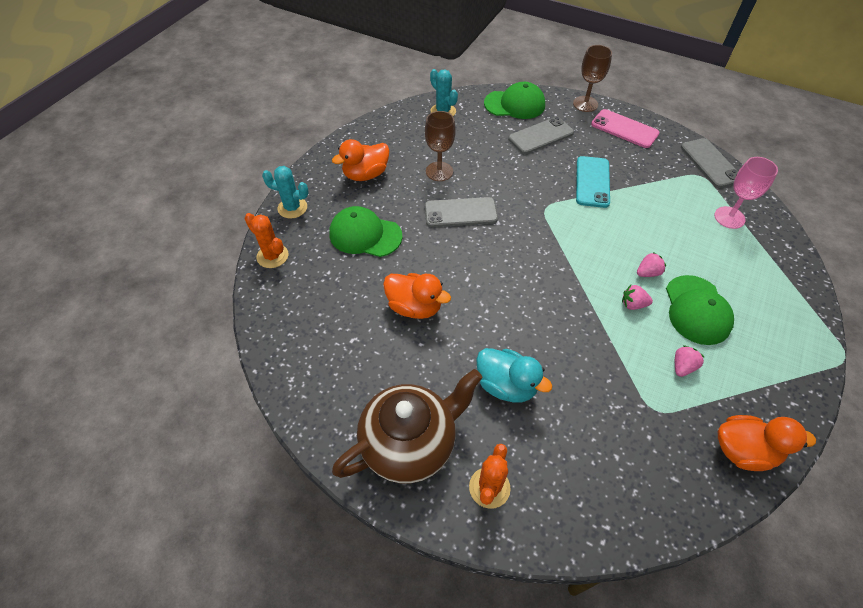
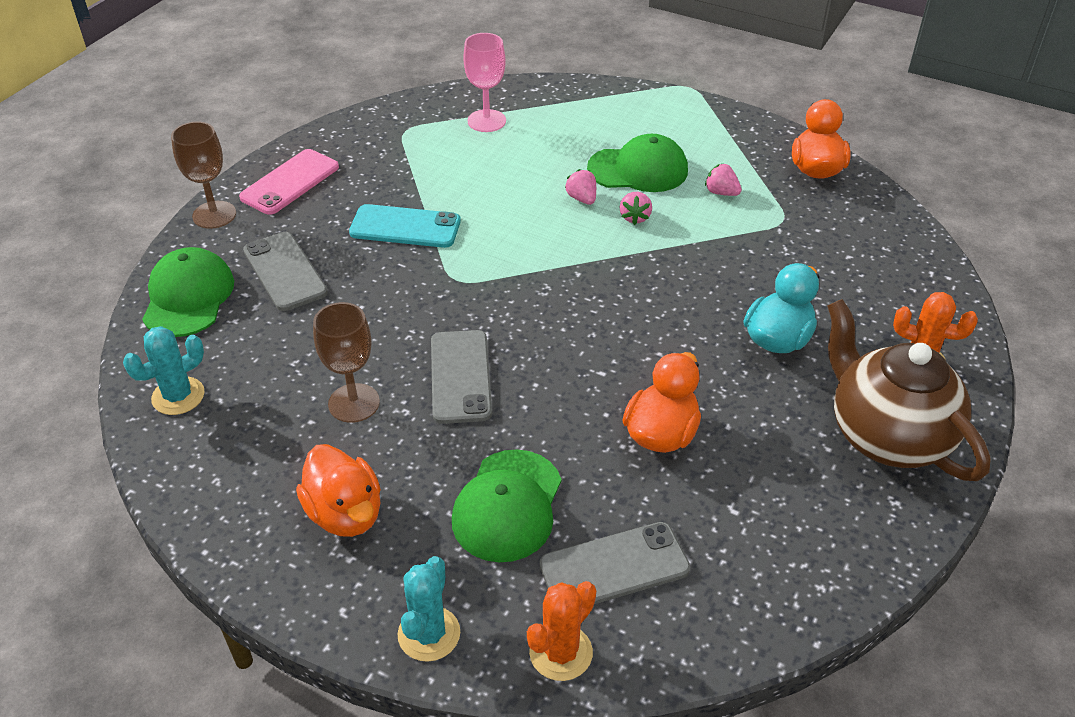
camera: 90 degrees left, 10 degrees down
grey phone [681,138,738,188] -> grey phone moved to [539,522,690,604]

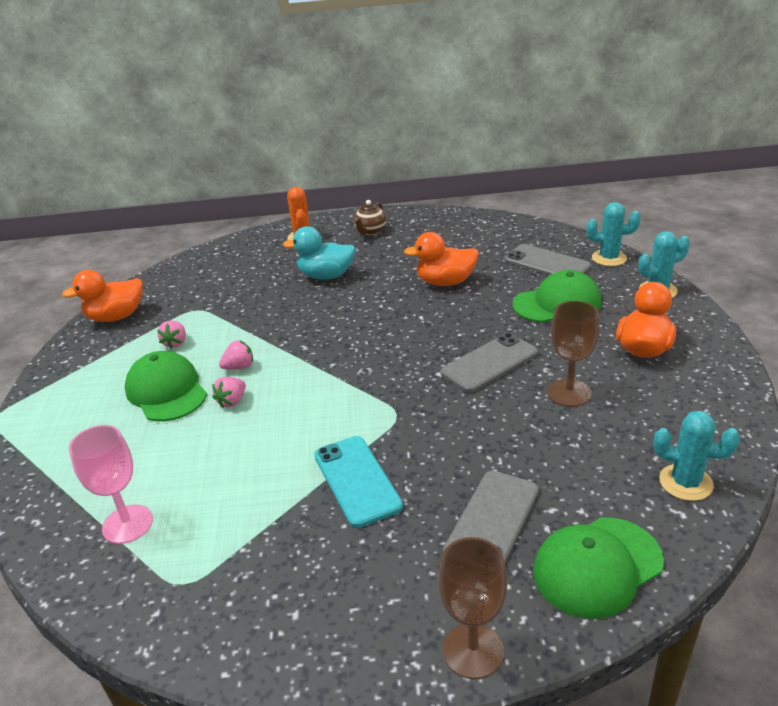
camera: 120 degrees left, 10 degrees down
pink phone [239,149,339,215] -> none
orange cactus [527,581,596,681] -> turquoise cactus [587,202,641,266]
brown teapot [827,299,991,481] -> brown teapot [354,200,387,235], size x0.45

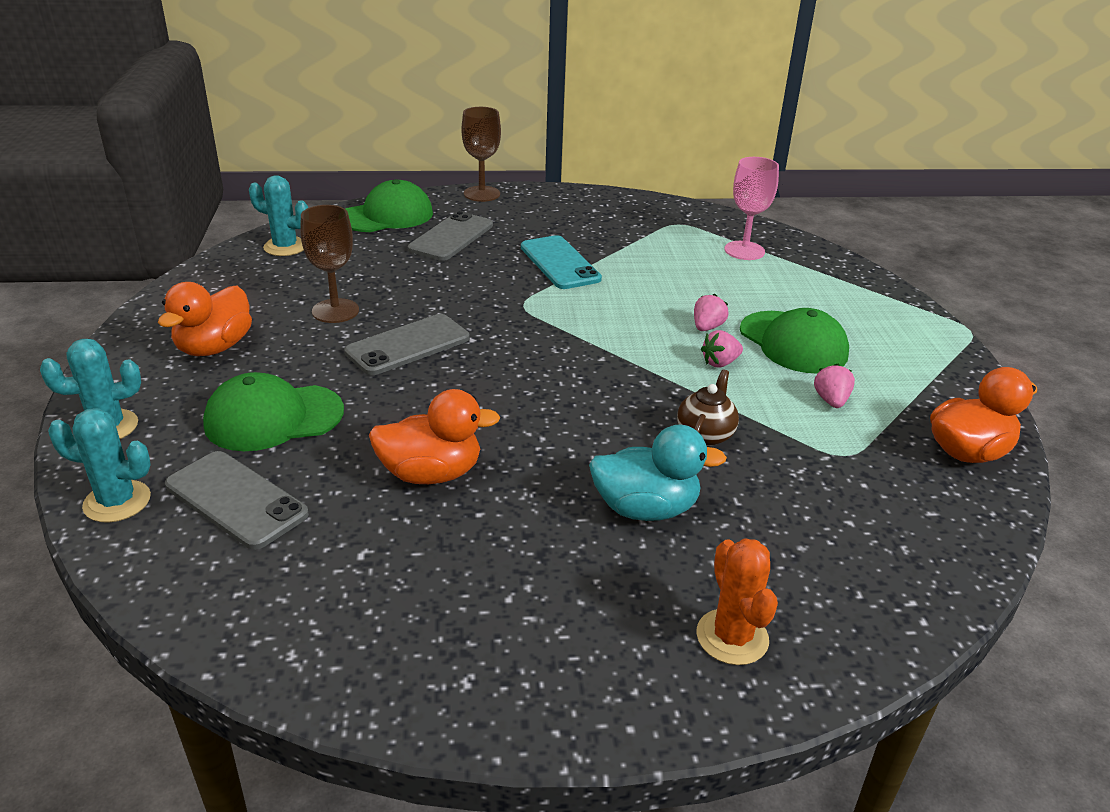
camera: 175 degrees right, 0 degrees up
brown teapot [354,200,387,235] -> brown teapot moved to [677,369,739,446]

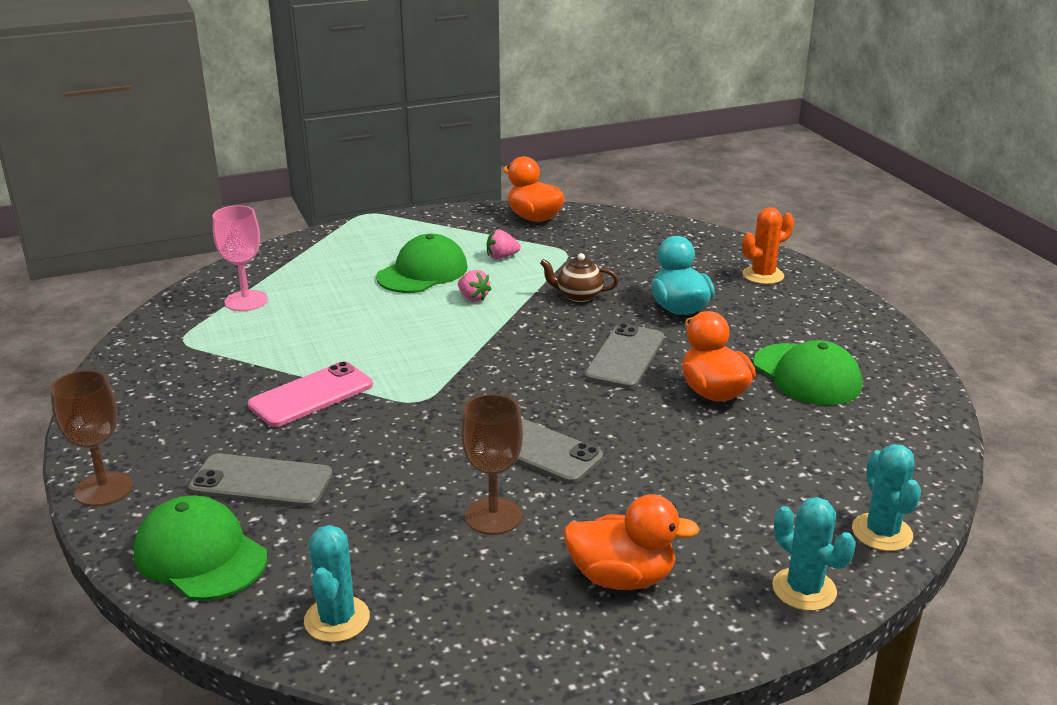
camera: 105 degrees left, 5 degrees down
grey phone [165,451,309,550] -> grey phone moved to [585,323,664,389]
green cap [203,372,344,451] -> green cap moved to [753,340,862,405]
turquoise phone [521,235,602,289] -> pink phone [248,361,373,427]
pink strawberry [694,294,729,331] -> none

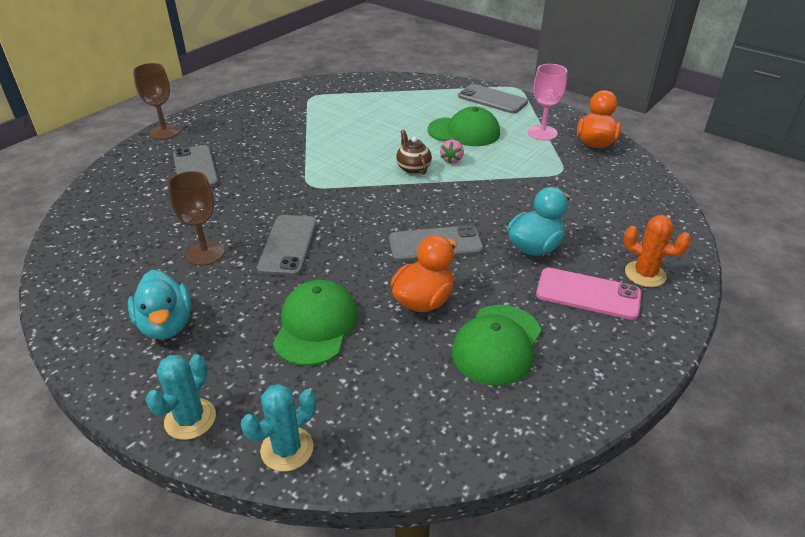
camera: 60 degrees right, 10 degrees up
green cap [134,495,267,600] -> green cap moved to [273,280,358,366]
pink goblet [213,205,268,311] -> pink goblet moved to [528,64,567,141]
pink phone [248,361,373,427] -> pink phone moved to [536,268,641,320]
turquoise cactus [304,525,370,642] -> none
pink strawberry [487,230,521,259] -> none
brown teapot [540,253,619,302] -> brown teapot moved to [396,130,432,175]
orange duck [563,494,700,590] -> turquoise duck [128,270,192,340]
none -> grey phone [458,84,528,114]

